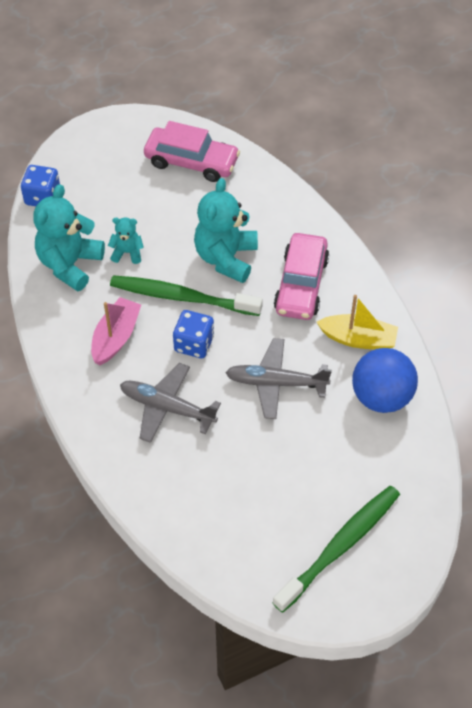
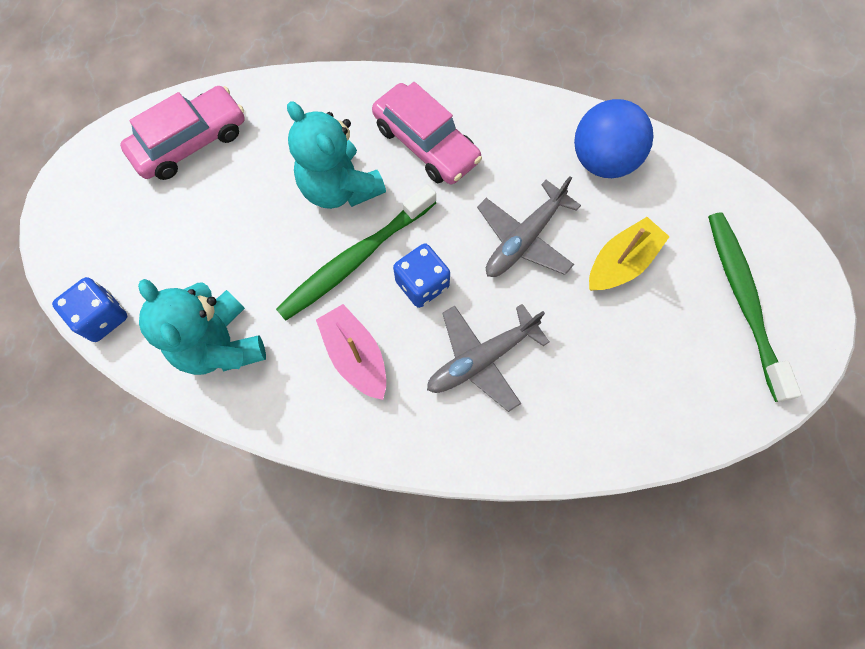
camera: 55 degrees left, 15 degrees up
turquoise teddy bear [108,218,144,264] -> none
yellow boat [317,295,398,350] -> yellow boat moved to [589,217,670,291]

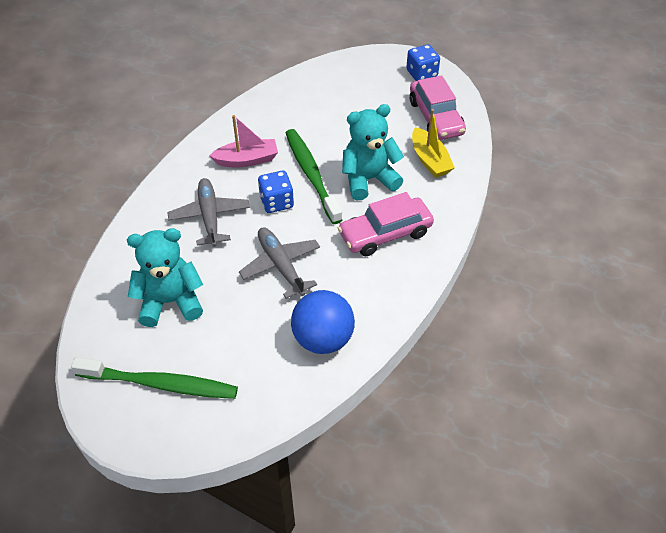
camera: 110 degrees right, 20 degrees down
blue dice [52,277,127,342] -> blue dice moved to [406,44,440,81]
turquoise teddy bear [138,279,266,375] -> turquoise teddy bear moved to [127,228,203,327]
yellow boat [589,217,670,291] -> yellow boat moved to [412,109,455,178]

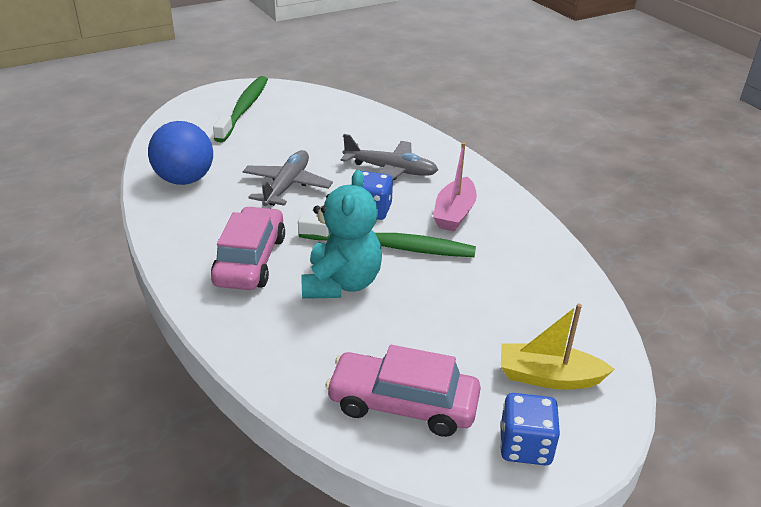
camera: 120 degrees right, 15 degrees down
green toothbrush [71,357,238,399] -> green toothbrush turned 150 degrees clockwise [213,76,268,142]
turquoise teddy bear [127,228,203,327] -> none
grey plane [239,227,320,299] -> grey plane turned 75 degrees counterclockwise [243,150,333,206]
yellow boat [412,109,455,178] -> yellow boat moved to [501,304,615,390]

